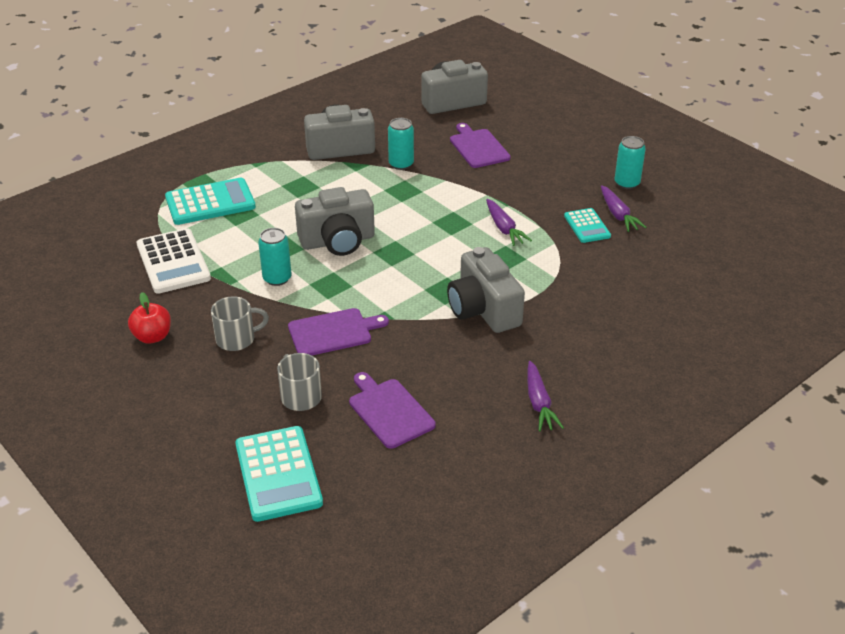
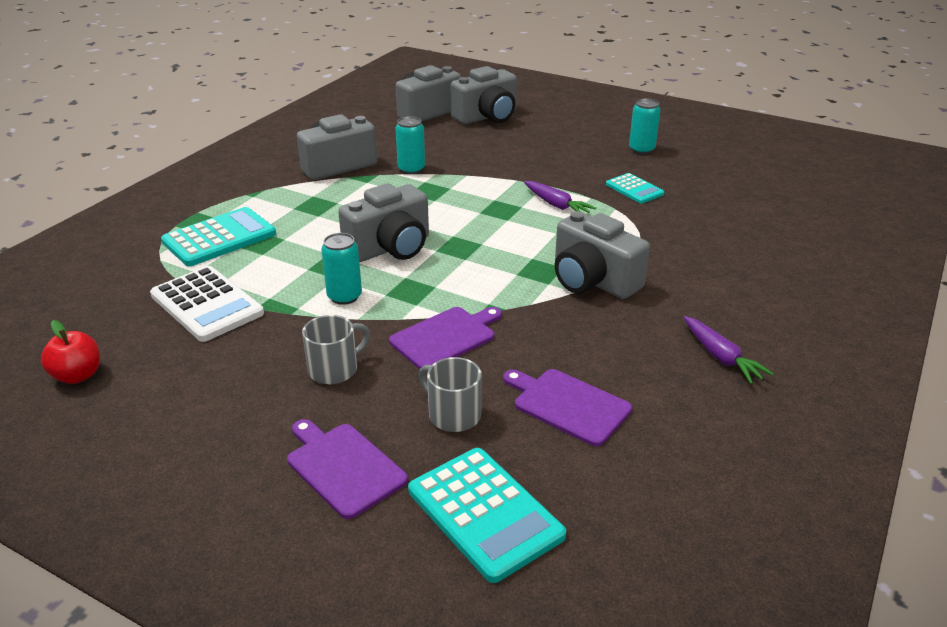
camera: 20 degrees left, 5 degrees down
red apple [128,292,171,344] -> red apple moved to [41,320,100,384]
purple cutting board [450,123,511,168] -> purple cutting board moved to [287,419,408,519]
purple carrot [601,185,646,232] -> none
none -> grey camera [450,66,517,124]

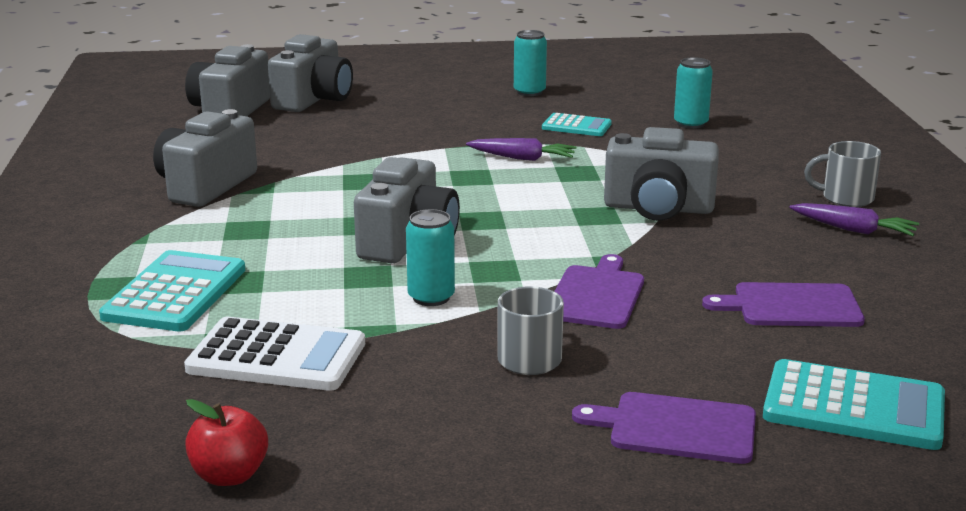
camera: 35 degrees left, 10 degrees down
turquoise can [395,116,425,174] -> turquoise can moved to [674,57,713,129]
grey mug [418,357,482,432] -> grey mug moved to [804,141,881,207]

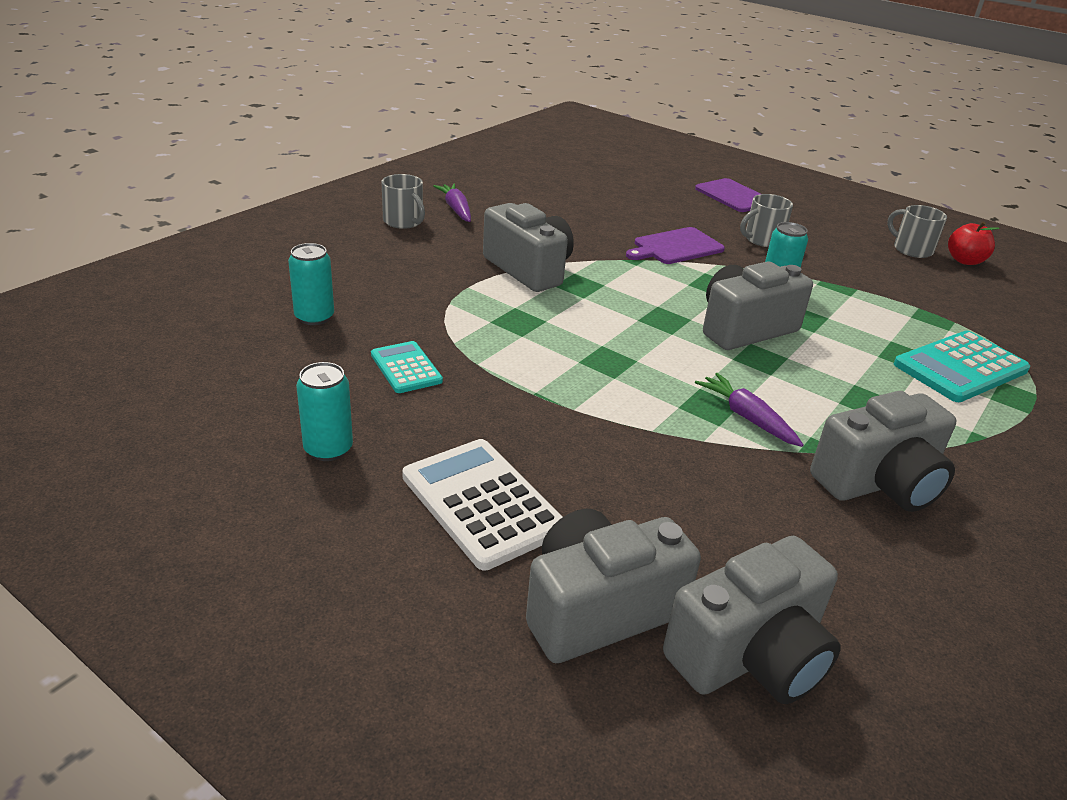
camera: 140 degrees left, 10 degrees up
white calculator [184,317,365,391] -> white calculator moved to [402,439,563,571]
purple carrot [466,138,576,161] -> purple carrot moved to [695,373,804,447]
purple cutting board [702,282,865,327] -> none
turquoise calculator [763,359,945,450] -> none
none -> grey mug [887,205,947,258]

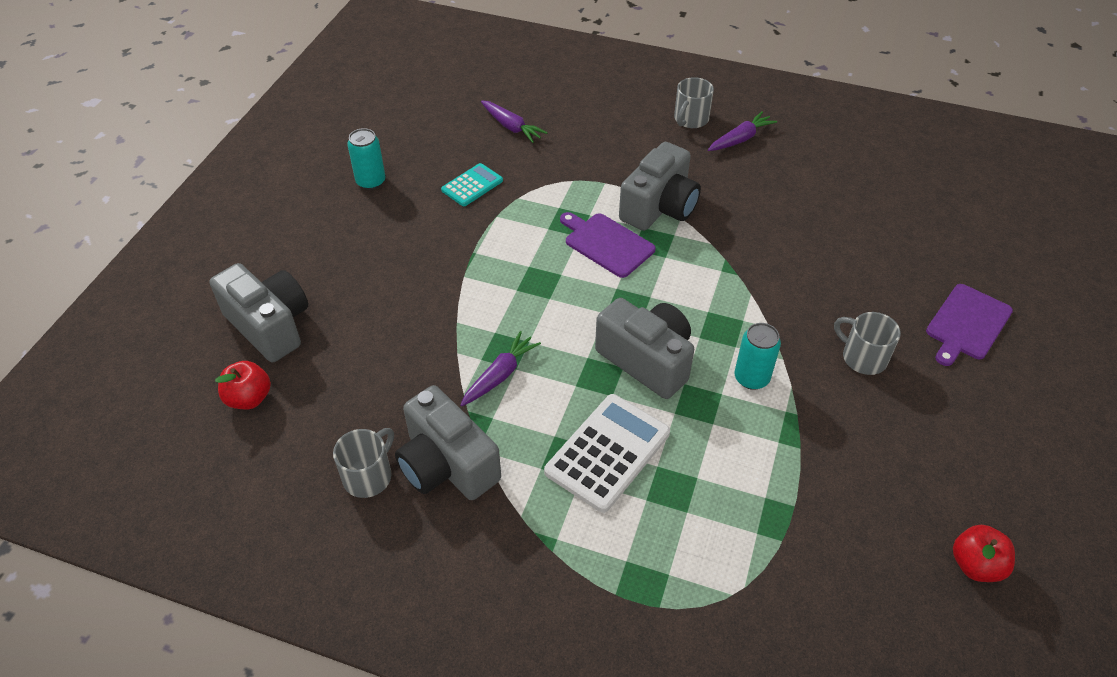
camera: 75 degrees right, 15 degrees up
turquoise can [288,243,334,325] -> purple carrot [481,101,548,143]
white calculator [402,439,563,571] -> white calculator moved to [544,394,670,513]
purple cutting board [626,227,725,264] -> purple cutting board moved to [560,212,656,278]
grey camera [663,536,840,704] -> red apple [215,361,271,410]
grey mug [887,205,947,258] -> grey mug moved to [333,428,394,498]
turquoise calculator [894,330,1030,402] -> none

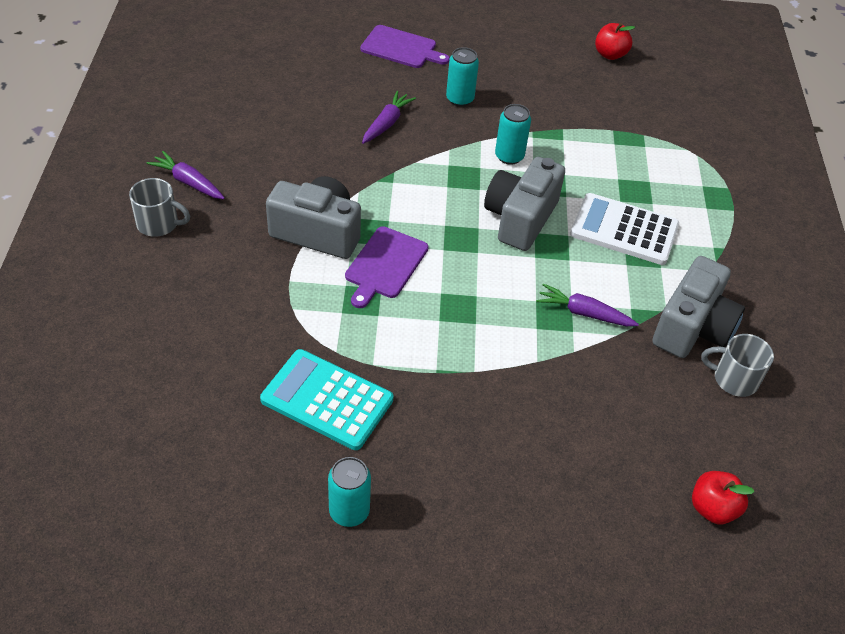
camera: 110 degrees left, 0 degrees up
grey camera [210,263,308,362] -> none
turquoise calculator [441,163,503,206] -> turquoise calculator [260,349,394,450], size x1.70
purple carrot [481,101,548,143] -> purple carrot moved to [362,91,416,144]
grey mug [834,312,901,375] -> turquoise can [446,47,479,106]

